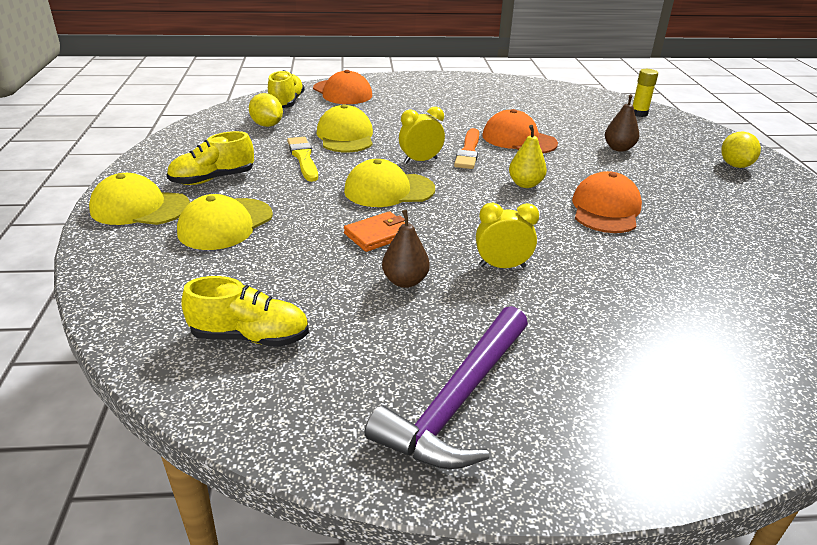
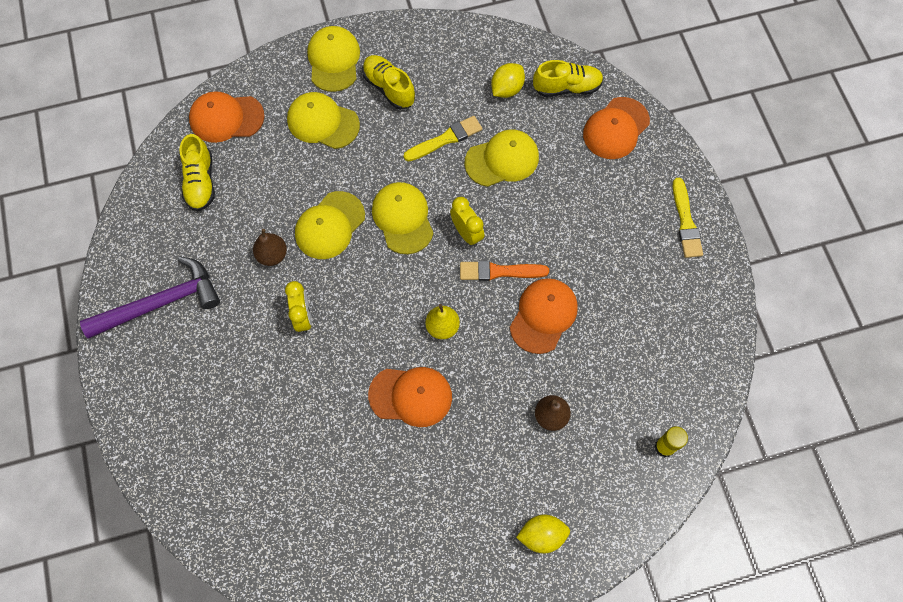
camera: 80 degrees right, 35 degrees up
orange wallet [344,211,405,252] -> yellow cap [295,191,365,259]
purple hammer [365,306,528,470] -> purple hammer turned 135 degrees clockwise [80,257,220,338]
none -> orange cap [189,91,265,143]
none -> yellow brush [673,178,703,258]

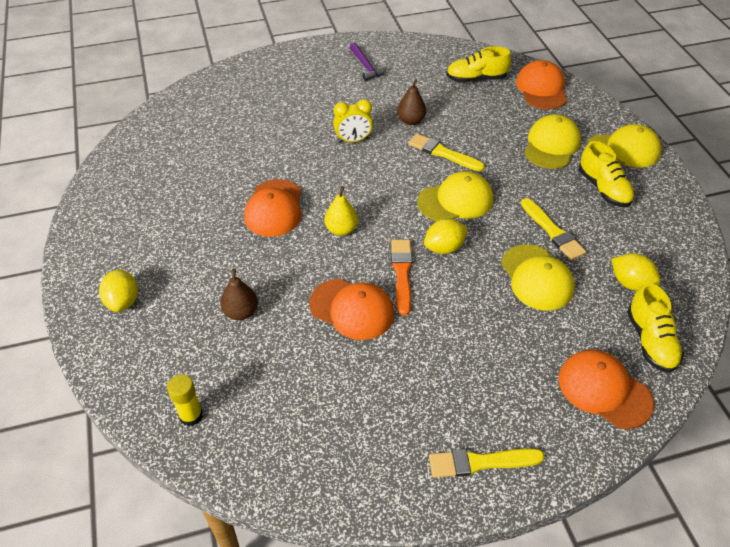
camera: 90 degrees right, 20 degrees down
purple hammer [80,257,220,338] -> purple hammer [350,43,387,81], size x0.54
yellow cap [295,191,365,259] -> yellow brush [408,133,485,171]
yellow shoe [362,55,415,110] -> yellow shoe turned 105 degrees clockwise [579,141,635,207]
yellow clock [450,197,485,246] -> yellow lemon [424,219,468,254]

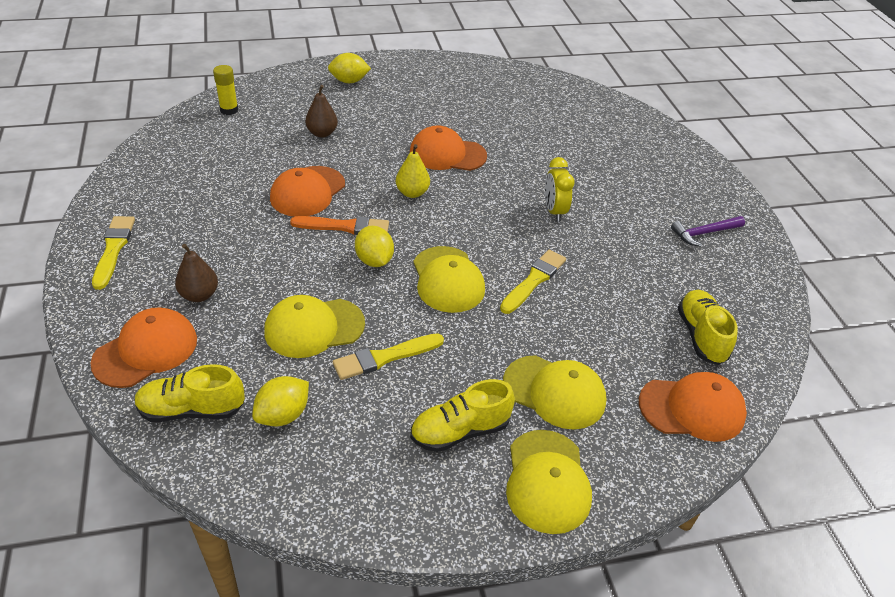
camera: 90 degrees right, 5 degrees down
brown pear [397,79,426,125] -> brown pear moved to [175,244,218,302]

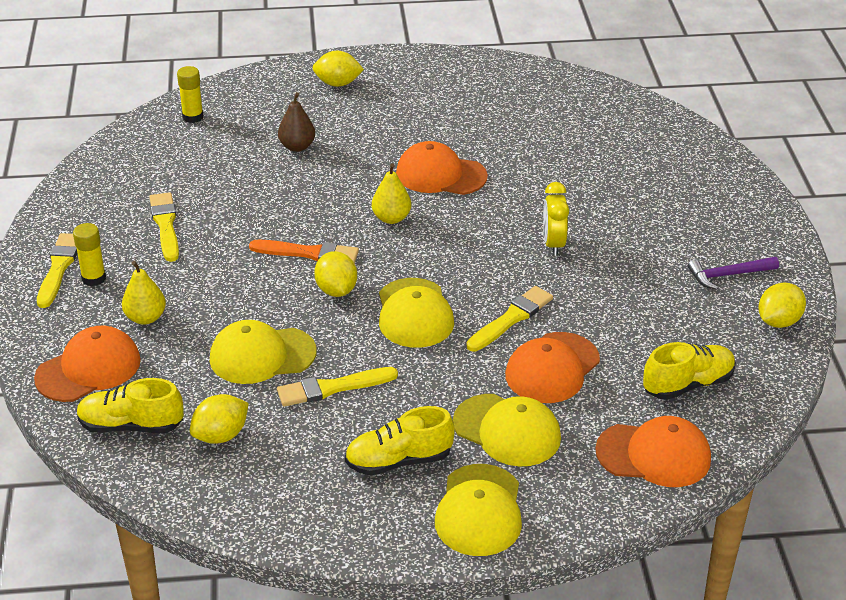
camera: 10 degrees right, 5 degrees down
brown pear [175,244,218,302] -> yellow pear [122,261,166,325]
orange cap [270,166,345,216] -> orange cap moved to [505,332,600,403]
yellow shoe [678,290,738,365] -> yellow shoe turned 60 degrees clockwise [643,342,736,400]
none -> yellow glue stick [73,223,106,286]
none -> yellow brush [149,192,179,262]
none -> yellow lemon [758,283,806,328]

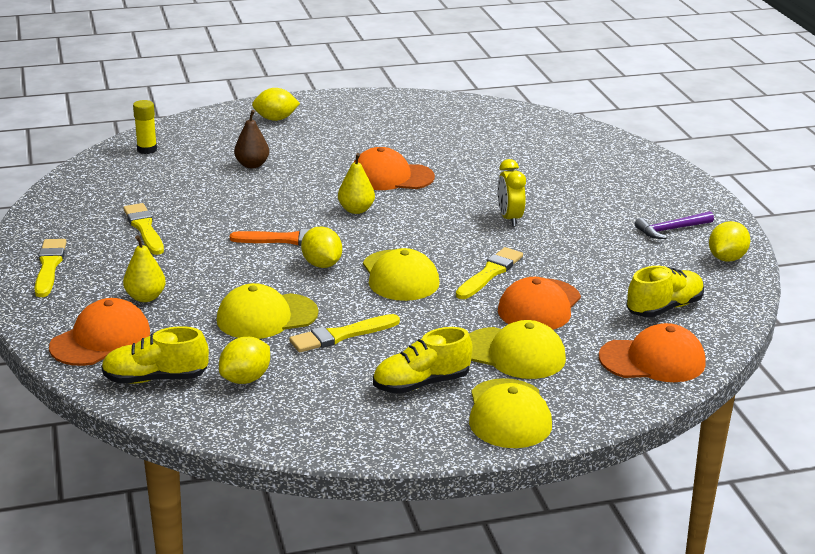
camera: 10 degrees left, 10 degrees down
yellow glue stick [73,223,106,286] -> none

